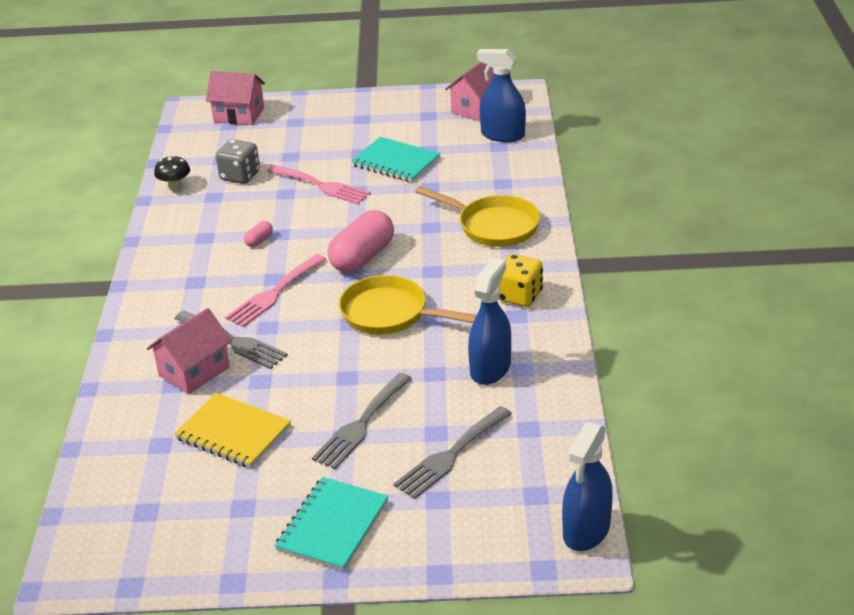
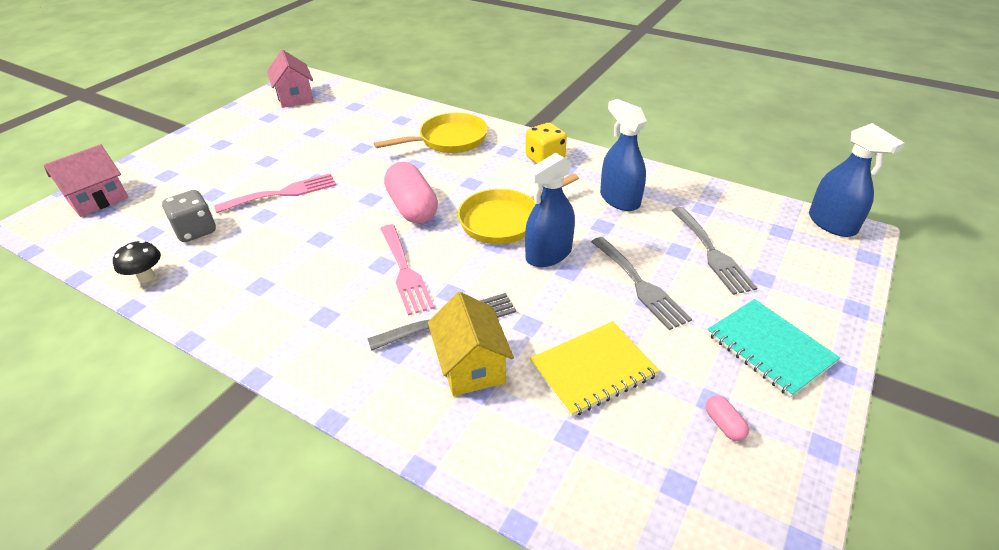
camera: 60 degrees left, 5 degrees up
pink house [146,308,232,394] -> yellow house [428,292,514,396]
pink capsule [244,221,273,247] -> pink capsule moved to [706,395,749,441]
turquoise notebook [351,137,441,182] -> none
blue spray bottle [477,49,526,142] -> blue spray bottle moved to [525,153,575,267]

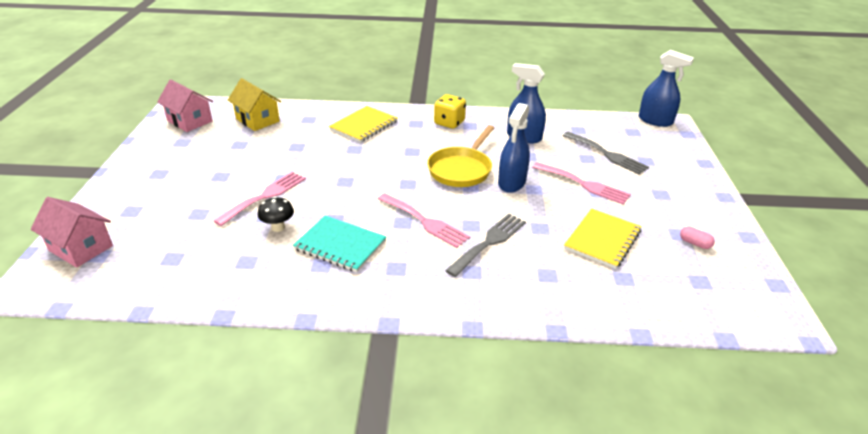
camera: 30 degrees left, 5 degrees down
pink house [44,144,128,217] -> pink house turned 75 degrees counterclockwise [31,197,113,268]
black mushroom [113,241,161,283] -> black mushroom moved to [258,196,294,232]
grey dice [162,190,216,242] -> none
yellow pan [374,113,488,153] -> yellow notebook [329,106,397,143]
pink capsule [384,162,438,223] -> none
yellow house [428,292,514,396] -> yellow house moved to [228,78,281,131]
grey fork [591,237,692,330] -> pink fork [532,162,631,205]
turquoise notebook [707,299,840,398] -> turquoise notebook moved to [293,215,386,272]

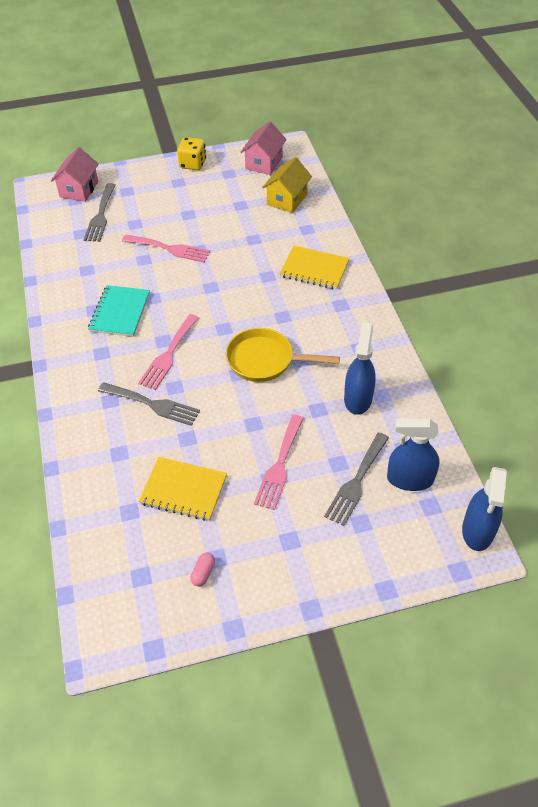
camera: 75 degrees right, 15 degrees up
black mushroom [258,196,294,232] -> none
yellow dice [434,94,466,129] -> yellow dice moved to [177,137,206,170]
blue spray bottle [498,103,530,193] -> blue spray bottle moved to [387,418,440,491]
none -> grey fork [84,183,115,242]

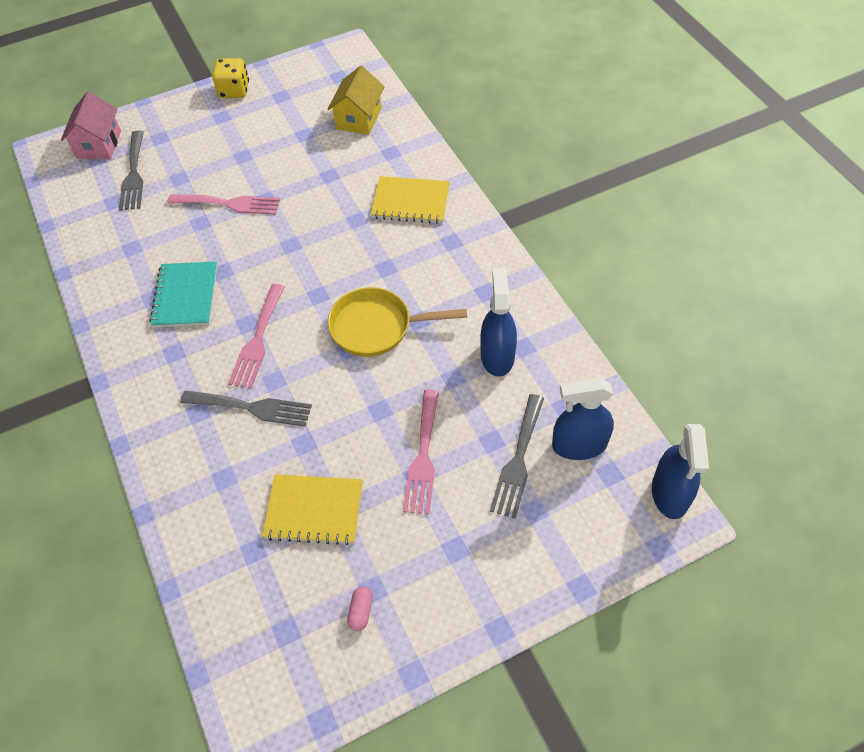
camera: 10 degrees left, 5 degrees up
pink house [241,121,287,175] -> none

